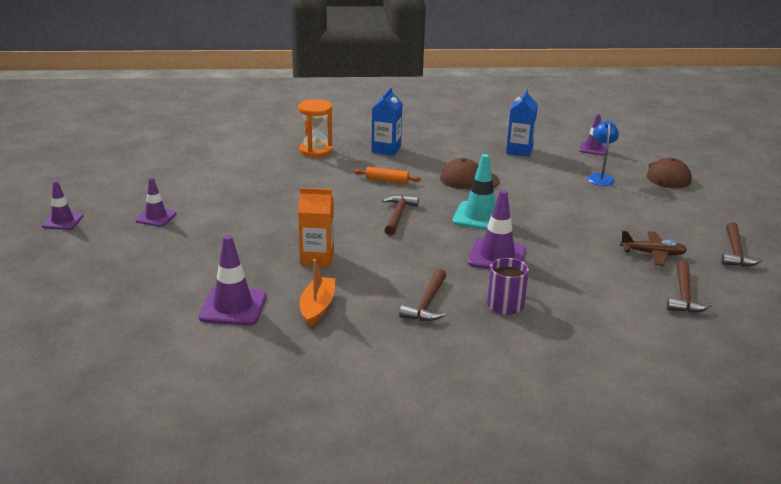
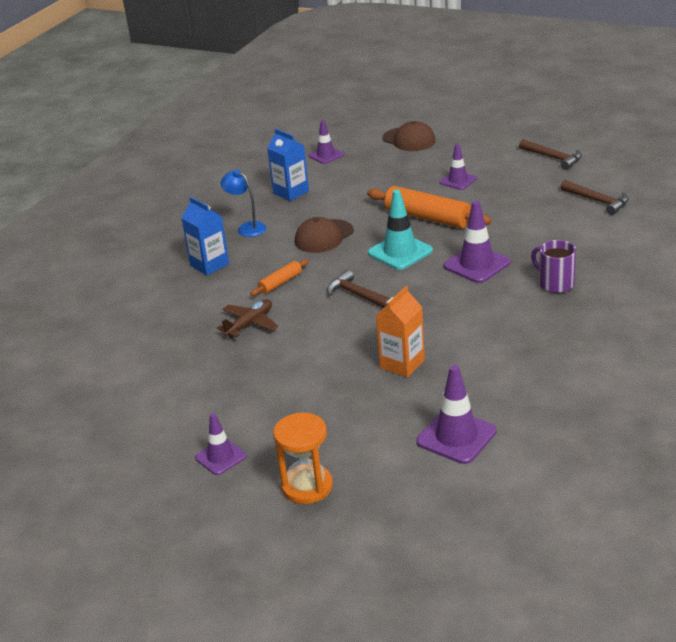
camera: 55 degrees left, 5 degrees up
purple traffic cone [42,181,83,230] -> purple traffic cone moved to [440,144,477,190]
orange hourglass [298,99,333,158] -> orange hourglass moved to [273,413,333,504]
orange boat [300,259,335,327] -> none
brown hammer [399,268,446,321] -> none
blue lamp [587,120,619,186] -> blue lamp moved to [220,170,266,237]
brown plane [620,231,687,266] -> brown plane moved to [217,299,278,338]
none -> orange rolling pin [367,186,492,228]

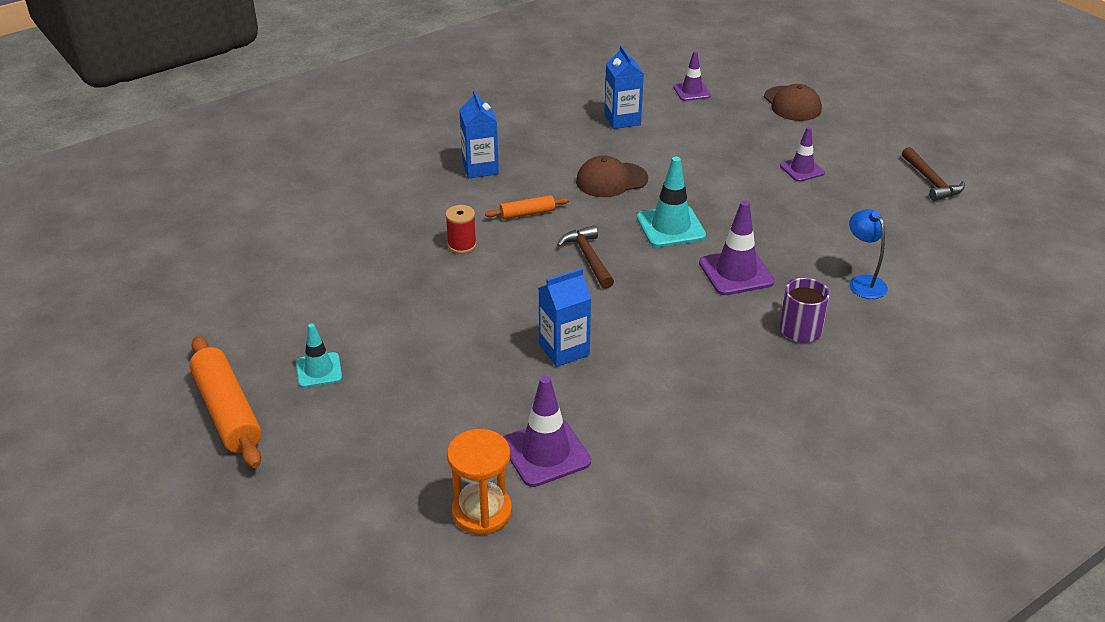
camera: 25 degrees right, 5 degrees up
purple traffic cone [195,413,247,475] -> turquoise traffic cone [296,323,342,388]
brown plane [217,299,278,338] -> red spool [445,205,477,254]
blue lamp [220,170,266,237] -> blue lamp moved to [849,209,888,299]
orange hourglass [273,413,333,504] -> orange hourglass moved to [447,429,512,535]
orange rolling pin [367,186,492,228] -> orange rolling pin moved to [189,336,262,468]
orange carton [376,286,425,378] -> blue carton [539,268,592,367]
brown hammer [560,180,629,215] -> none

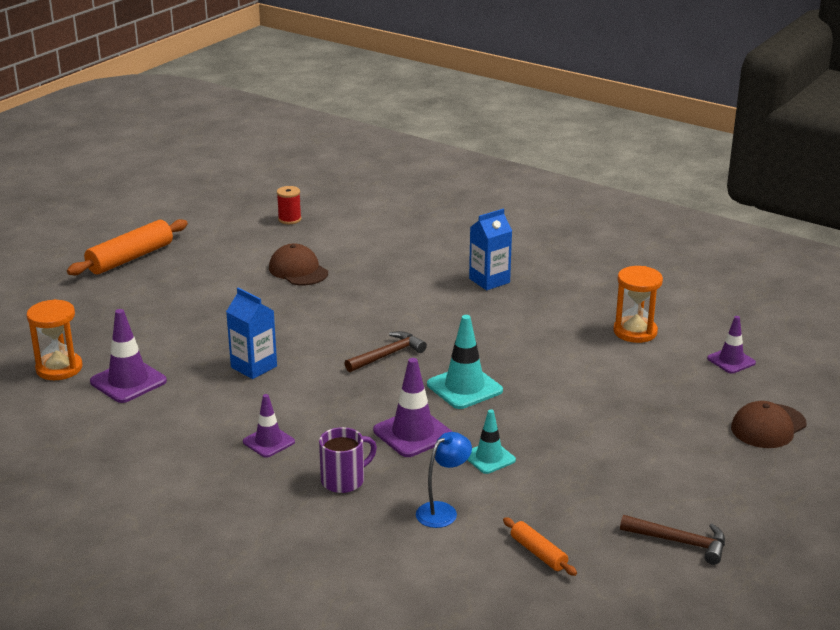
camera: 70 degrees right, 10 degrees down
turquoise traffic cone [296,323,342,388] -> turquoise traffic cone moved to [467,409,516,474]
red spool [445,205,477,254] -> red spool moved to [277,186,302,224]
orange rolling pin [485,195,569,220] -> orange rolling pin moved to [503,517,577,576]
brown cap [576,155,648,197] -> brown cap moved to [269,244,328,285]
blue carton [604,45,644,129] -> orange hourglass [613,266,663,343]
purple traffic cone [780,127,825,182] -> purple traffic cone moved to [243,394,295,458]
brown hammer [902,147,965,201] -> brown hammer turned 120 degrees counterclockwise [620,515,725,565]

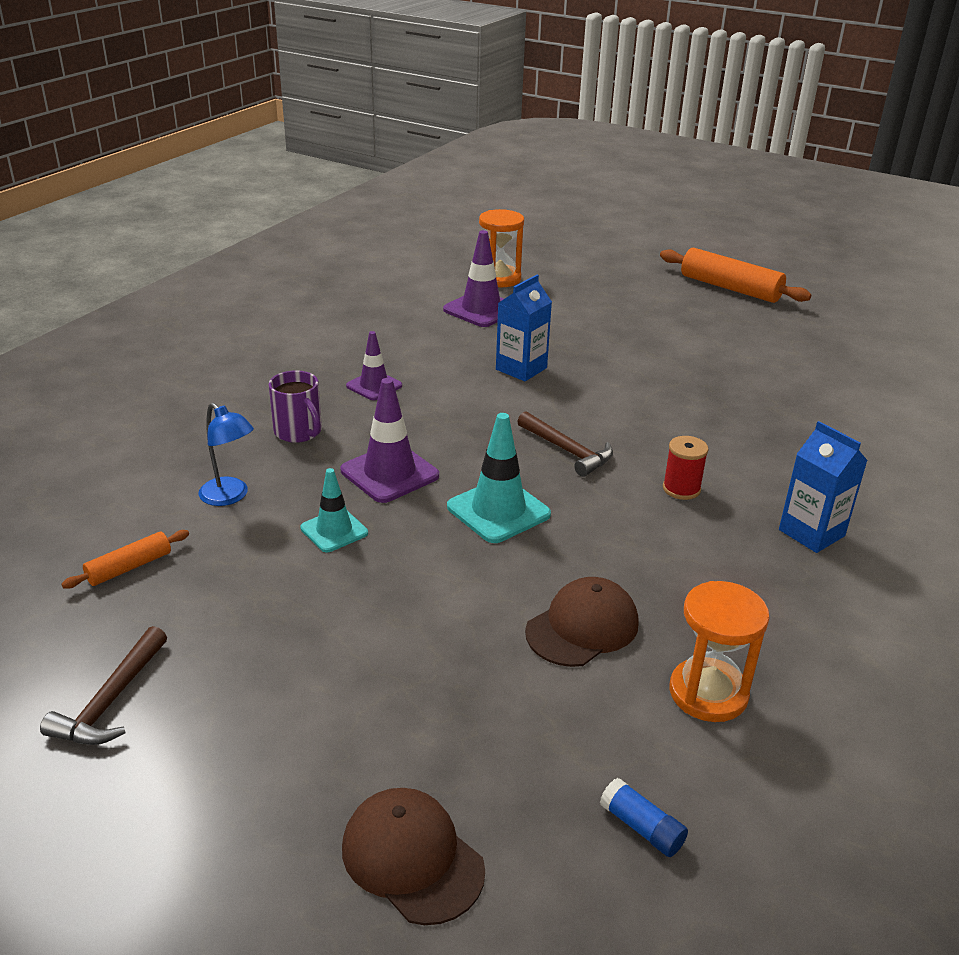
camera: 85 degrees right, 5 degrees up
brown cap [269,244,328,285] -> brown cap moved to [525,577,639,667]
red spool [277,186,302,224] -> red spool moved to [663,436,709,500]
purple traffic cone [707,316,756,373] -> blue glue stick [600,778,688,857]

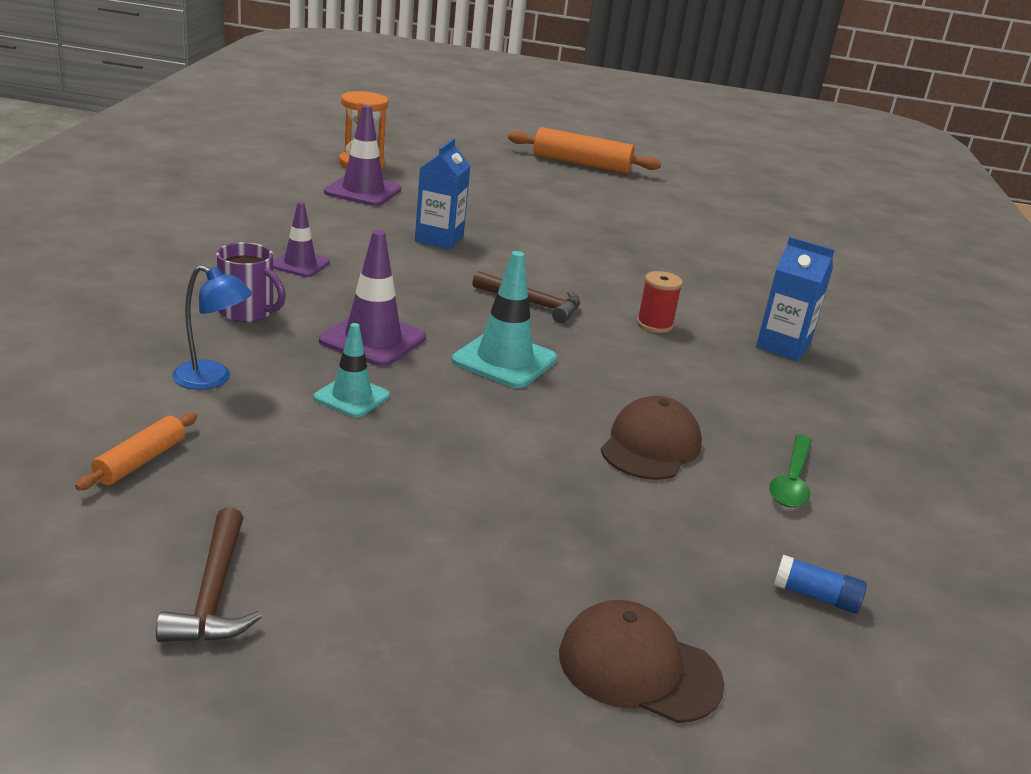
camera: 25 degrees left, 5 degrees down
orange hourglass [670,581,769,722] -> green spoon [769,434,812,507]

